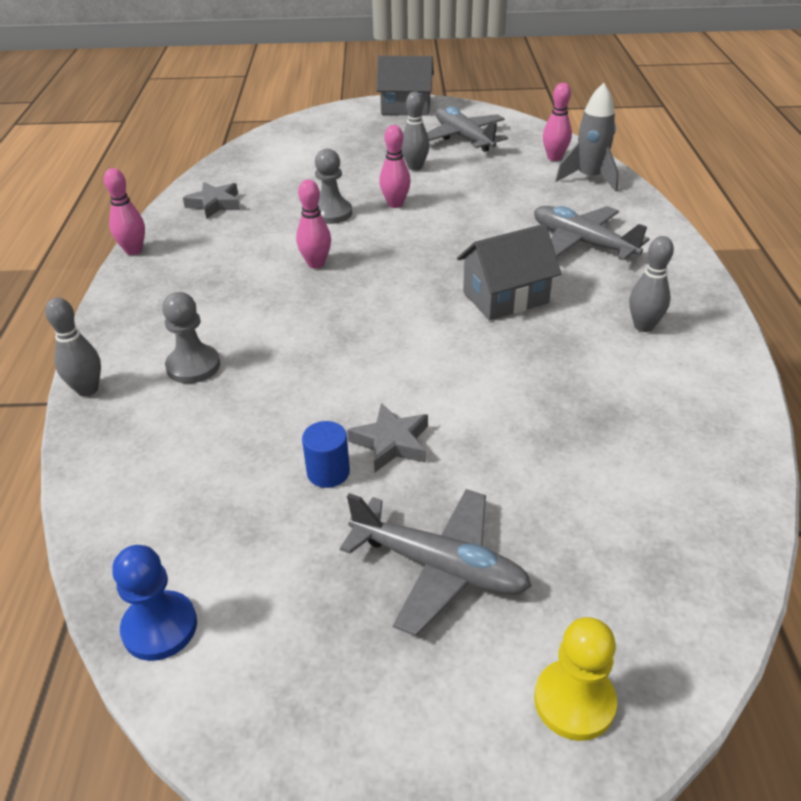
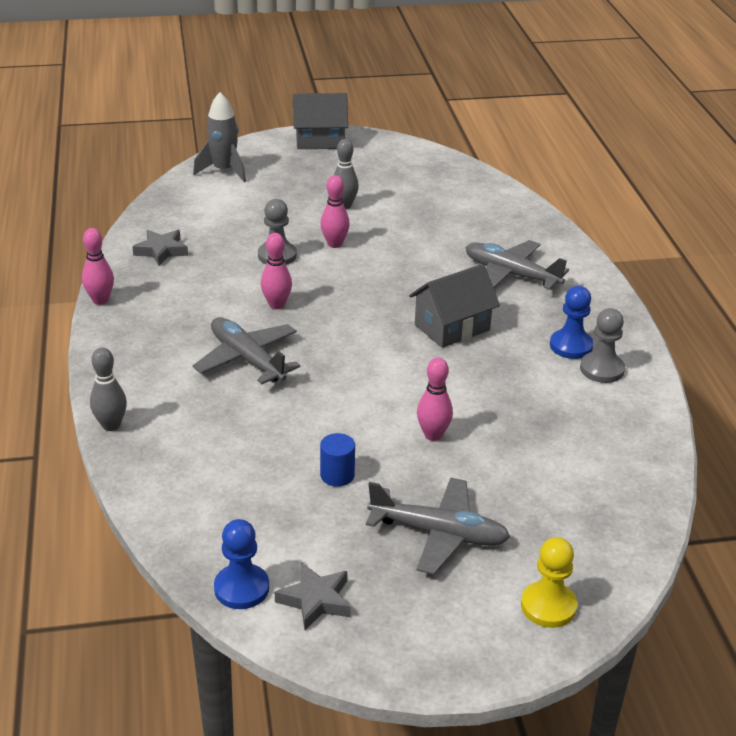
camera: 10 degrees left, 5 degrees down
grey pawn [162,292,220,383] -> grey pawn moved to [580,308,625,383]
grey star [347,403,428,472] -> grey star moved to [275,563,351,630]
grey plane [427,106,508,152] -> grey plane moved to [193,317,301,384]
pink bowling pin [543,83,572,161] -> pink bowling pin moved to [417,357,453,441]
grey rocket [555,83,619,192] -> grey rocket moved to [193,92,246,182]
grey bowling pin [629,236,674,332] -> blue pawn [550,286,594,359]

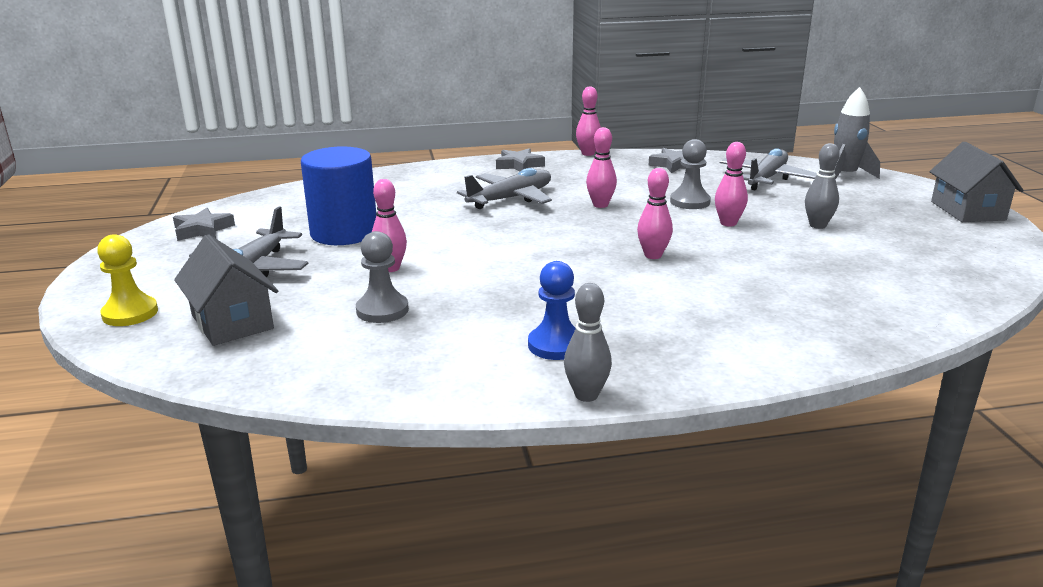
camera: 90 degrees right, 10 degrees down
grey bowling pin [90,347,127,431] -> grey bowling pin moved to [564,283,612,402]
blue pawn [214,519,269,609] -> none
blue cylinder [320,433,355,487] -> blue cylinder [301,146,377,245], size x2.23
grey house [409,264,500,348] -> grey house moved to [174,234,278,346]
grey plane [466,240,569,290] -> grey plane moved to [720,148,817,191]
grey pawn [580,308,625,383] -> grey pawn moved to [356,231,409,323]
none -> grey star [496,148,545,172]
none -> pink bowling pin [637,168,673,259]

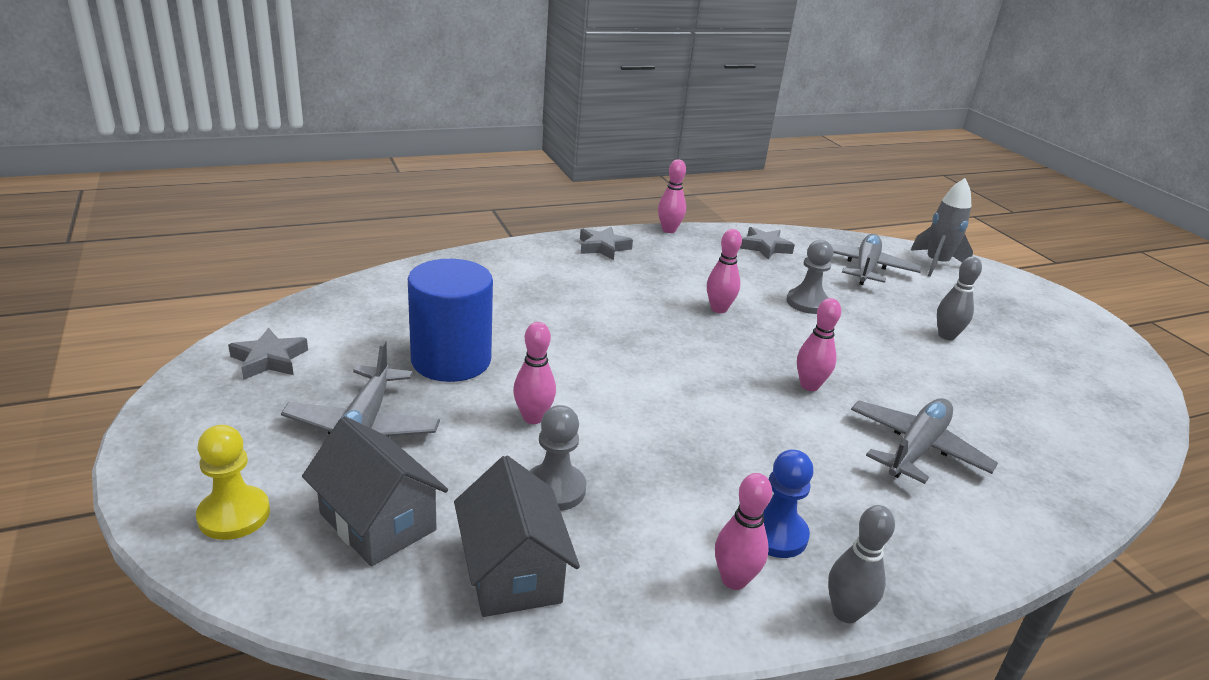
camera: 15 degrees left, 5 degrees up
grey plane [457,168,552,209] -> grey plane moved to [851,398,998,484]
pink bowling pin [715,142,748,226] -> pink bowling pin moved to [715,473,772,590]
grey house [929,142,1024,222] -> grey house moved to [454,456,580,617]

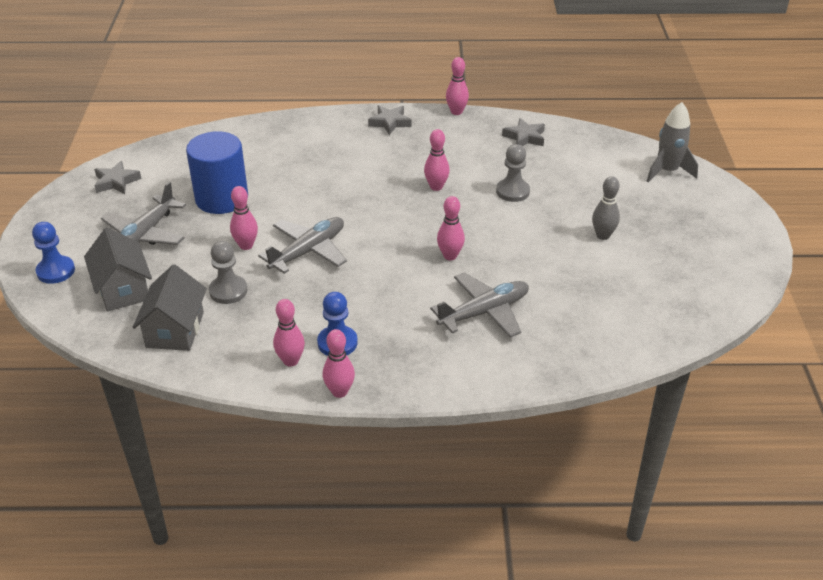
camera: 25 degrees right, 10 degrees up
yellow pawn [196,425,270,540] -> blue pawn [32,222,75,284]
grey bowling pin [828,505,895,623] -> pink bowling pin [323,329,355,398]
grey plane [831,234,921,285] -> grey plane moved to [258,217,347,274]

